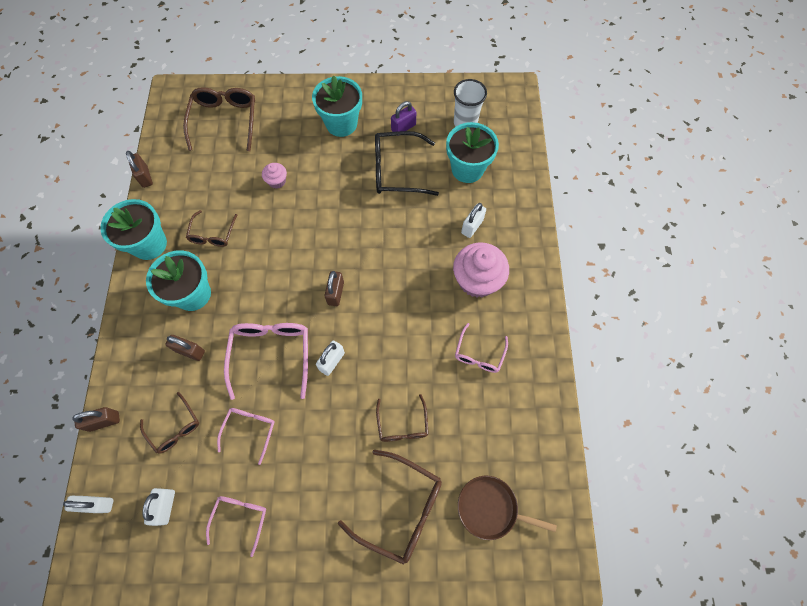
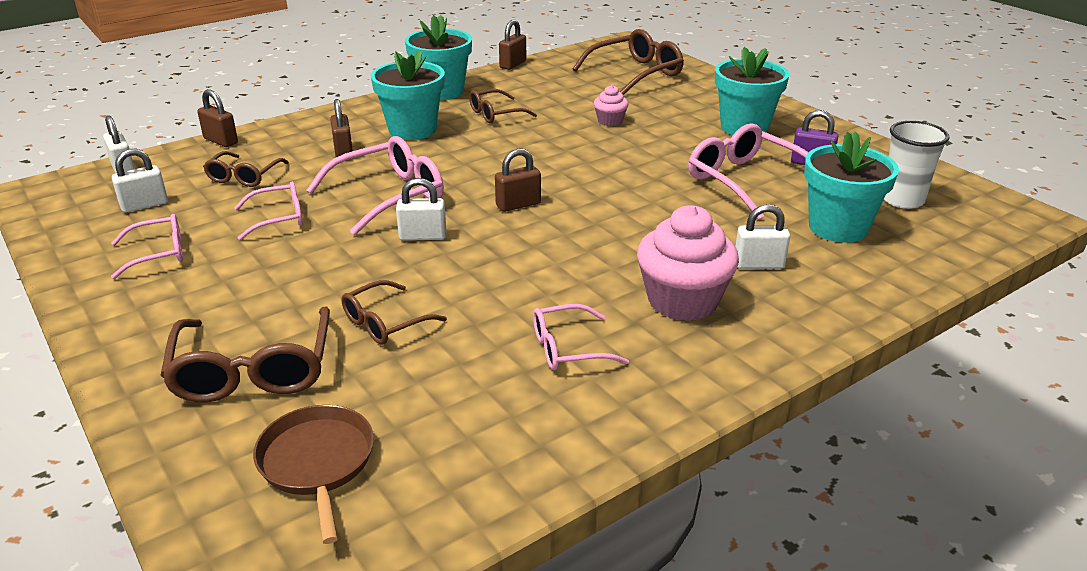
camera: 55 degrees right, 35 degrees down
black glasses [375,131,439,196] -> pink glasses [688,123,808,220]

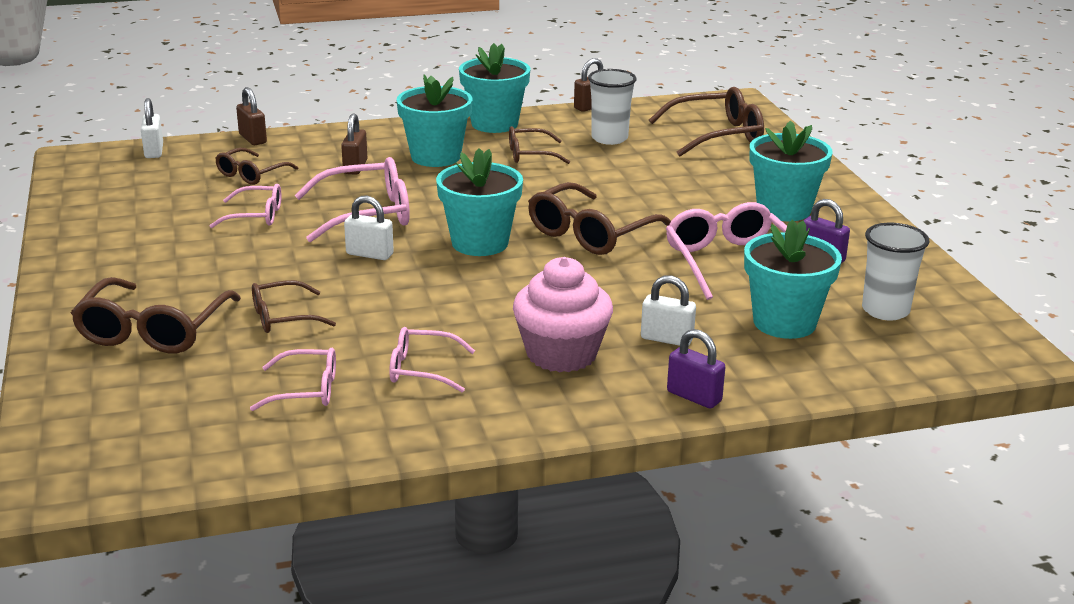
camera: 20 degrees right, 5 degrees down
pink glasses [111,214,183,279] -> pink glasses moved to [250,348,336,411]
white padlock [112,149,168,213] -> none
brown pan [253,405,374,544] -> none
brown padlock [495,149,541,212] -> turquoise flower pot [436,148,523,256]
pink cupcake [594,85,628,126] -> none
none -> brown glasses [528,182,671,255]
none -> white cup [588,69,637,145]
none -> purple padlock [667,329,725,409]

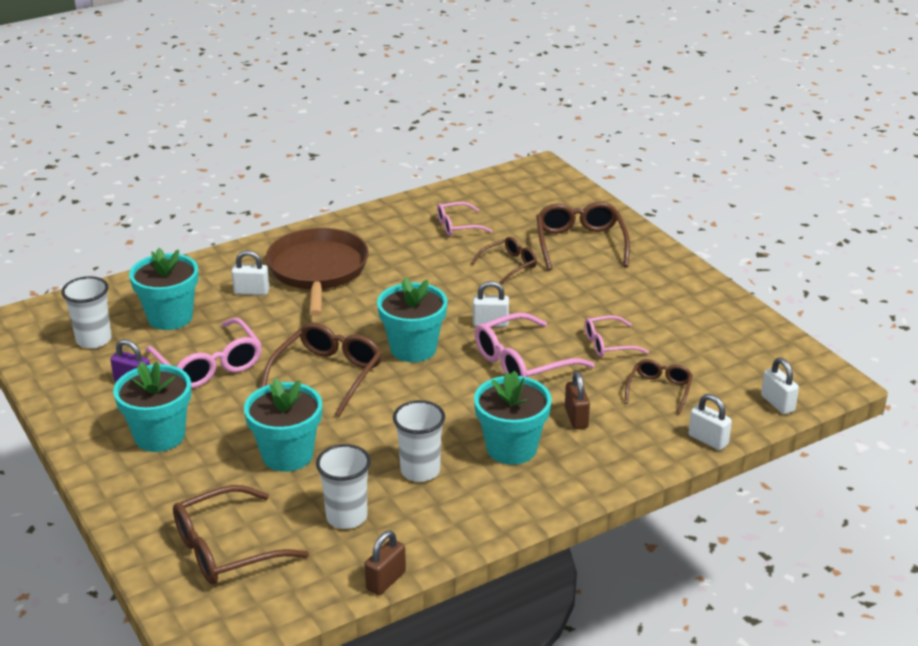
camera: 165 degrees right, 5 degrees up
brown padlock [236,87,267,145] -> white padlock [688,394,732,450]
pink glasses [389,327,475,392] -> none
turquoise flower pot [459,43,531,133] -> turquoise flower pot moved to [244,378,322,472]
brown glasses [509,126,570,164] -> white cup [393,400,445,482]
pink cupcake [513,257,613,372] -> brown pan [266,228,369,316]
purple padlock [667,329,725,409] -> none

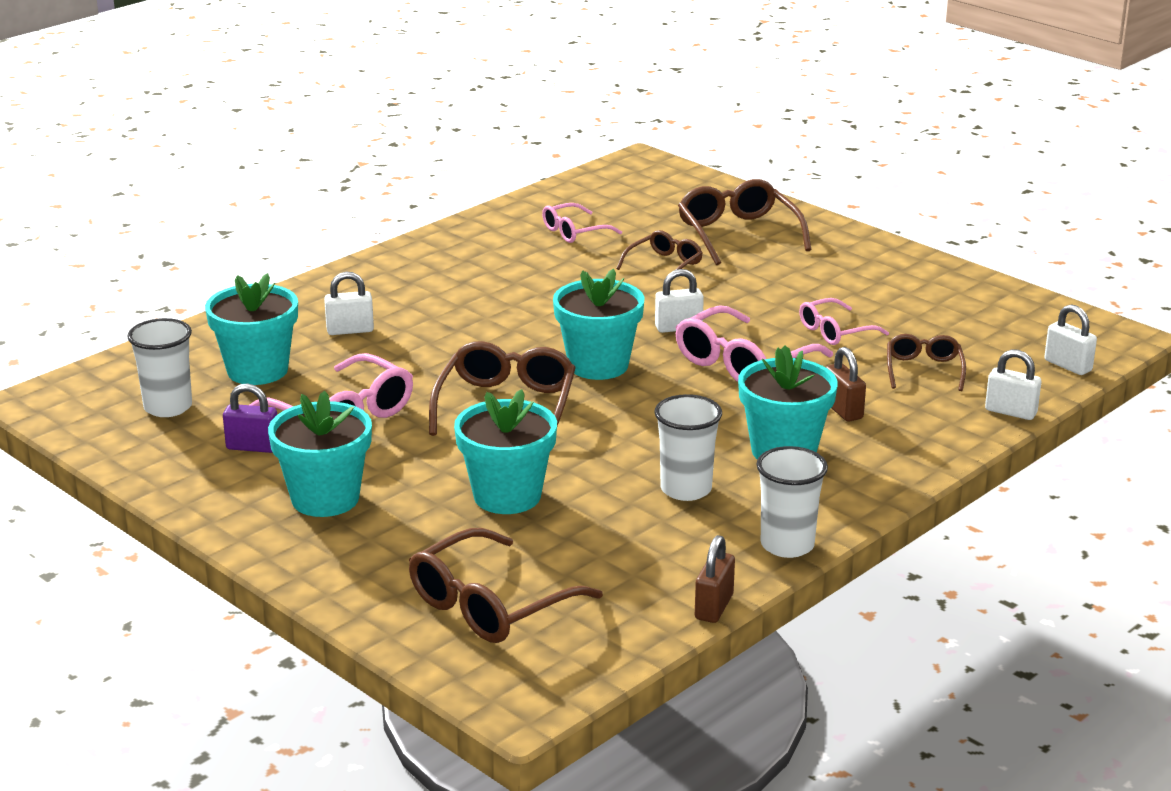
camera: 15 degrees left, 5 degrees down
brown pan [266,228,369,316] -> none
white cup [316,444,371,529] -> white cup moved to [756,446,828,558]

